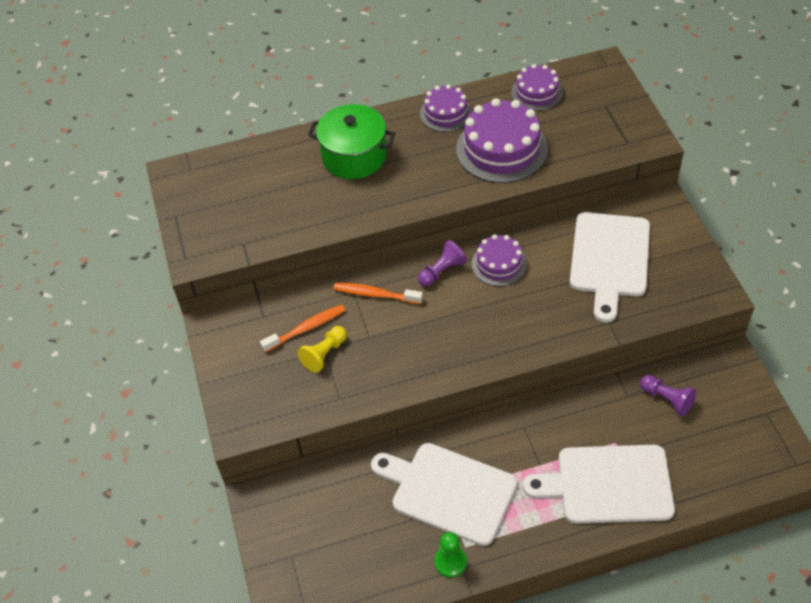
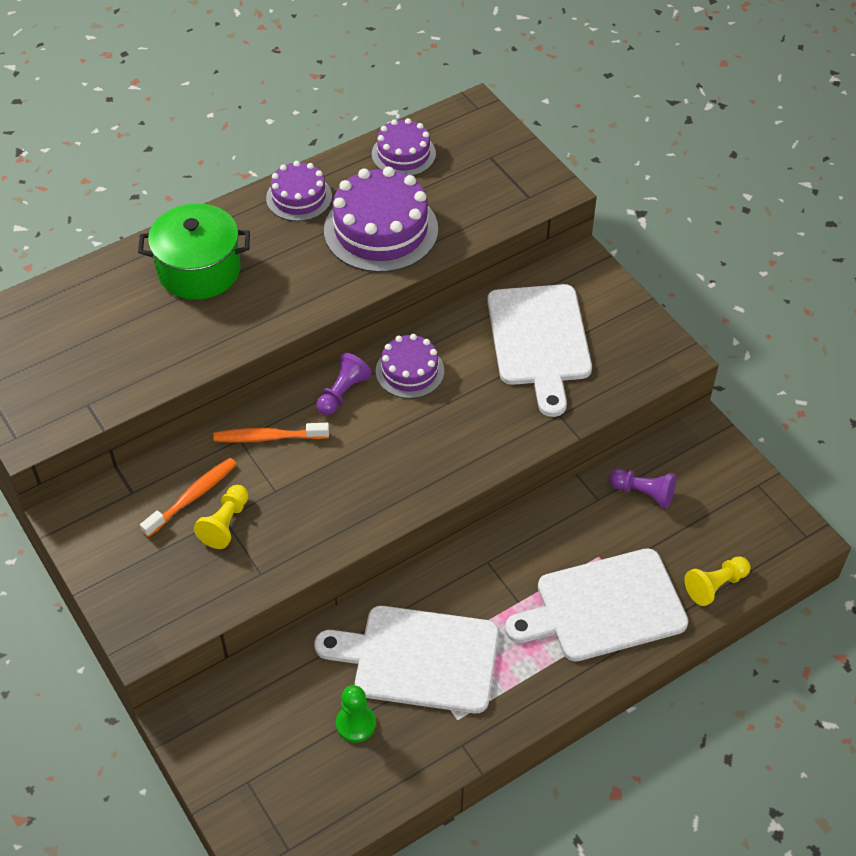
camera: 20 degrees left, 0 degrees up
green pawn [434,532,467,578] -> green pawn moved to [336,685,376,743]
none -> yellow pawn [684,556,751,606]

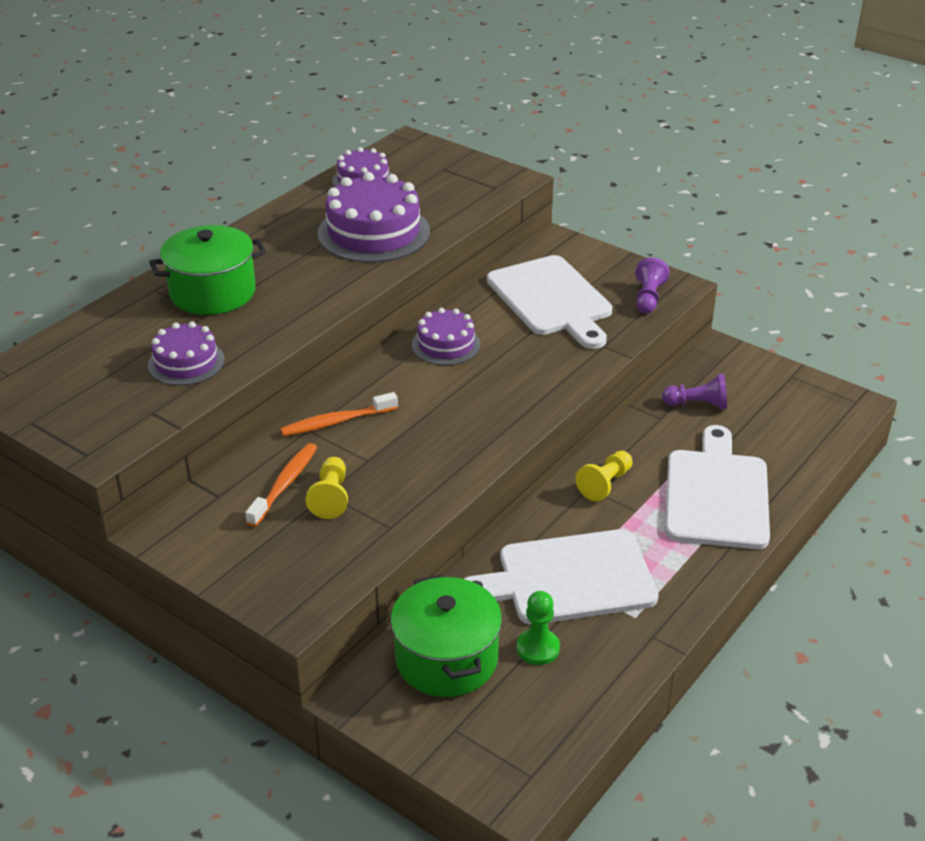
camera: 20 degrees left, 15 degrees down
purple cake [266,161,332,221] -> purple cake moved to [148,322,225,386]
purple pawn [317,353,372,415] -> purple pawn moved to [635,258,670,314]
white cutting board [505,548,688,662] -> white cutting board turned 135 degrees clockwise [665,425,770,549]
yellow pawn [684,556,751,606] -> yellow pawn moved to [575,451,633,501]
none -> green pot [391,574,502,697]

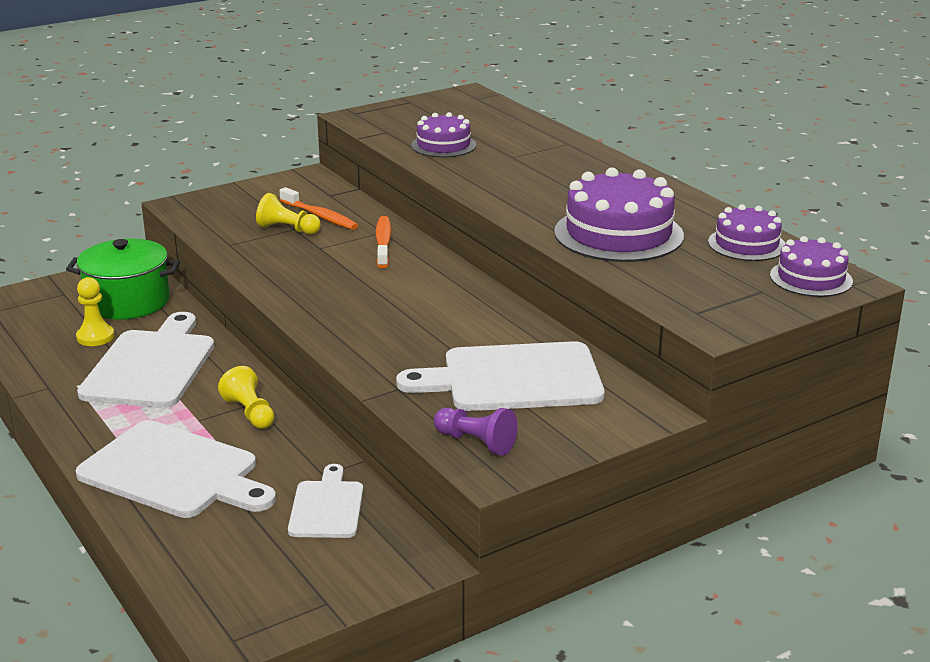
camera: 110 degrees right, 10 degrees down
green pot [149,225,266,315] -> none
purple cake [412,308,481,365] -> purple cake moved to [770,236,853,297]
green pawn [517,591,560,665] -> yellow pawn [76,277,115,346]
purple pawn [662,374,727,409] -> white cutting board [288,464,363,538]

